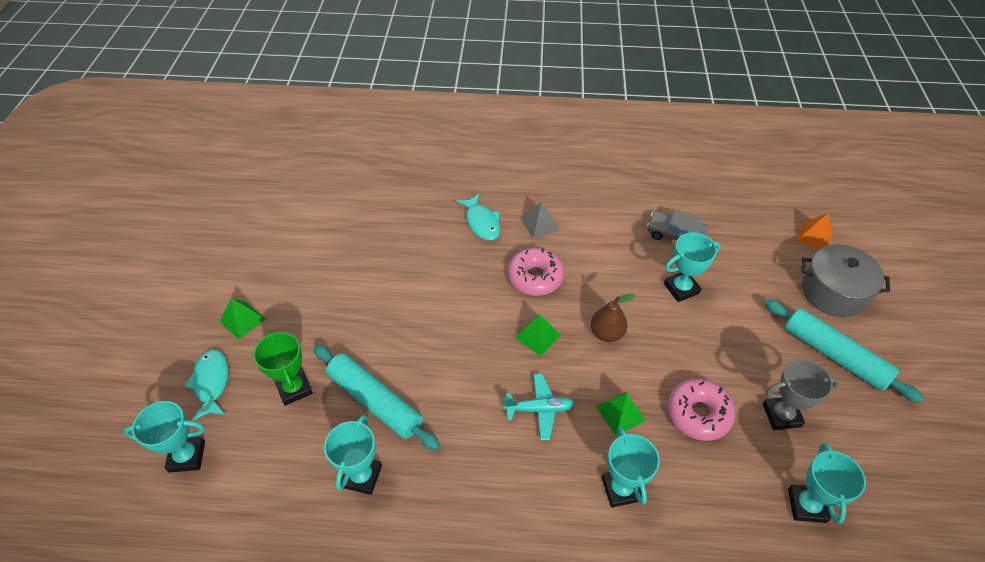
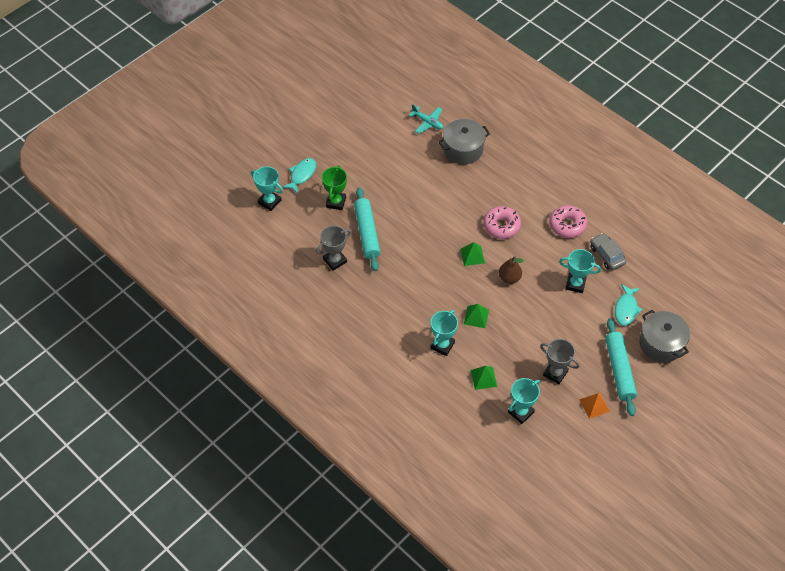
camera: 40 degrees right, 5 degrees up
green pyramid [219,298,265,339] -> green pyramid moved to [471,366,497,390]
turquoise trophy [324,415,382,495] -> grey trophy [316,226,351,271]
turquoise fish [456,194,500,241] -> turquoise fish moved to [615,284,643,326]
turquoise plane [503,373,575,441] -> turquoise plane moved to [409,104,444,134]
grey pyramid [520,201,559,239] -> none
pink donut [668,379,735,441] -> pink donut moved to [549,205,588,238]
orange pyramid [796,213,833,249] -> orange pyramid moved to [579,393,610,419]
none -> grey pot [438,119,490,164]

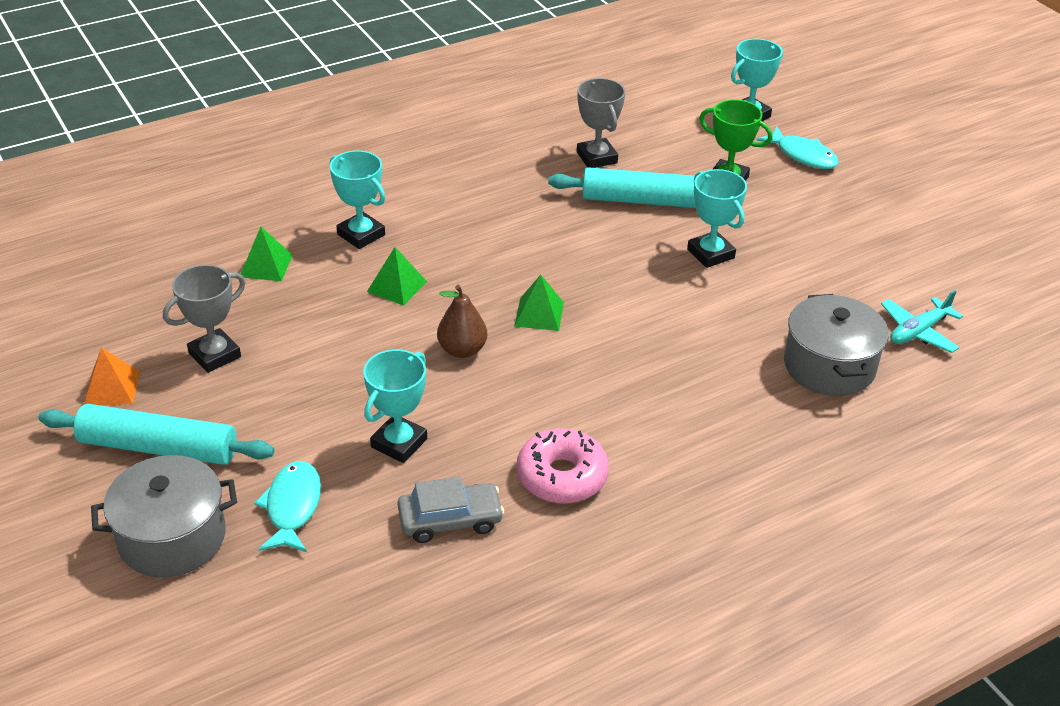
camera: 105 degrees right, 15 degrees down
pink donut [483,206,521,239] -> none
turquoise trophy [508,378,540,424] -> turquoise trophy moved to [687,169,747,268]
turquoise fish [615,284,643,326] -> turquoise fish turned 60 degrees clockwise [254,461,321,552]

